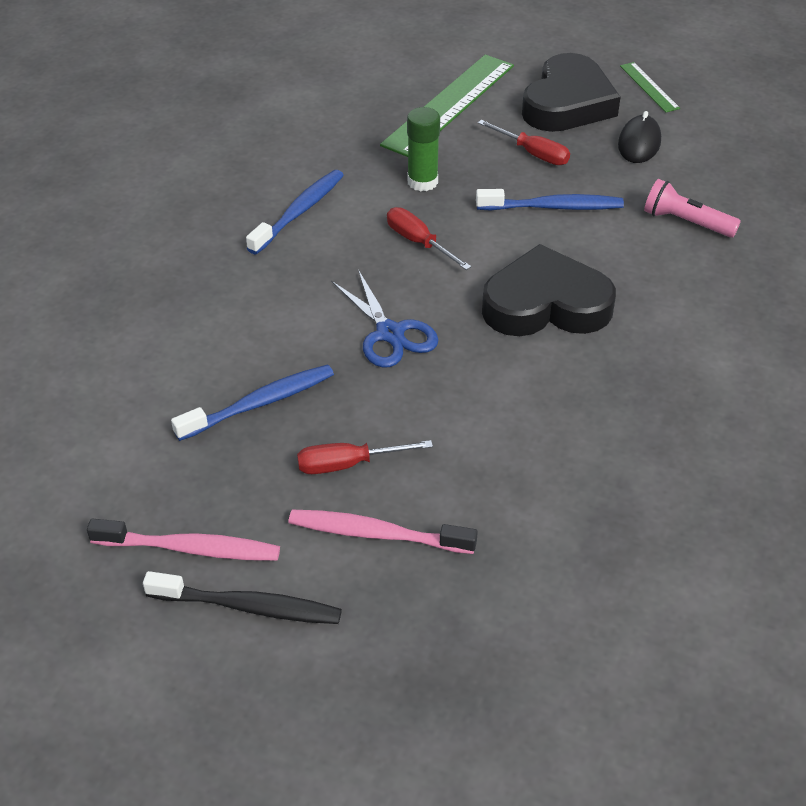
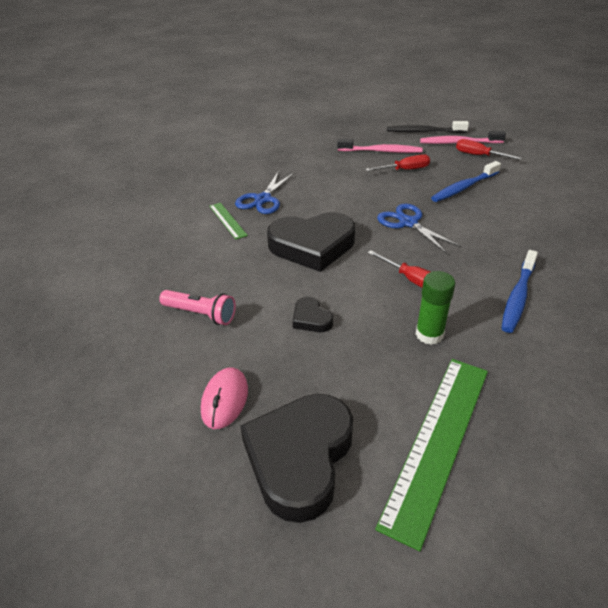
camera: 175 degrees right, 5 degrees down
blue toothbrush [476,189,624,210] -> black heart [293,297,333,332]
red screwdriver [478,120,570,165] -> red screwdriver moved to [456,139,522,160]
black mouse [618,111,661,163] -> pink mouse [201,367,248,429]
green ruler [620,62,680,112] -> green ruler moved to [209,203,248,239]
none -> blue scissors [235,171,294,214]

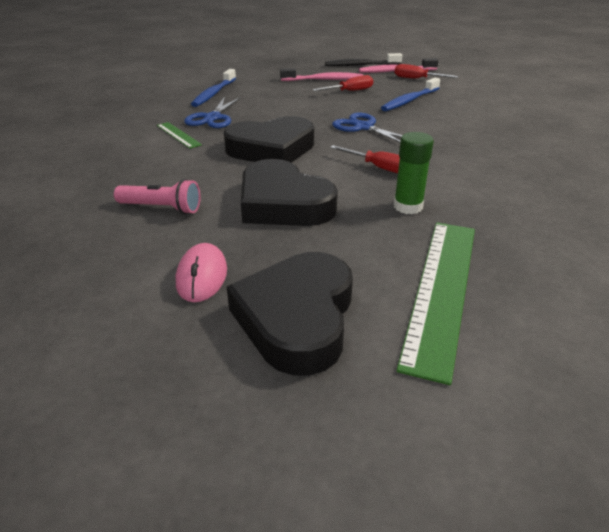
camera: 10 degrees left, 5 degrees down
black heart [293,297,333,332] -> black heart [241,159,338,226], size x2.21
blue toothbrush [501,250,538,333] -> blue toothbrush moved to [191,69,236,107]

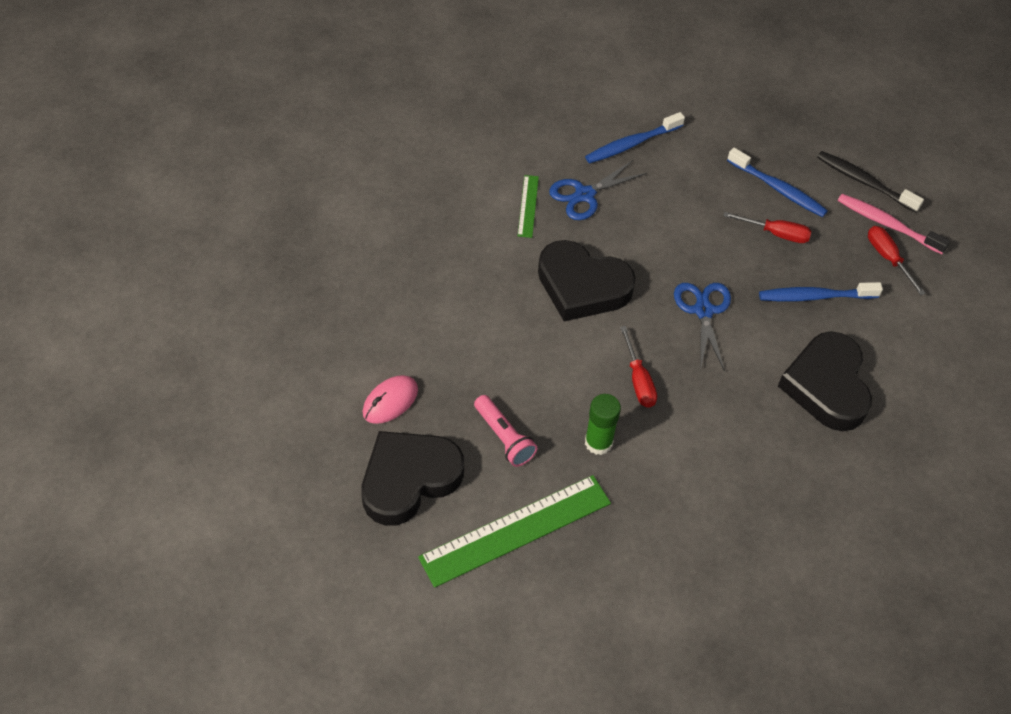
camera: 40 degrees right, 20 degrees up
pink flashlight [114,179,201,214] -> pink flashlight moved to [474,395,537,467]
black heart [241,159,338,226] -> black heart moved to [778,331,872,431]
pink toothbrush [280,68,363,81] -> blue toothbrush [727,148,828,217]

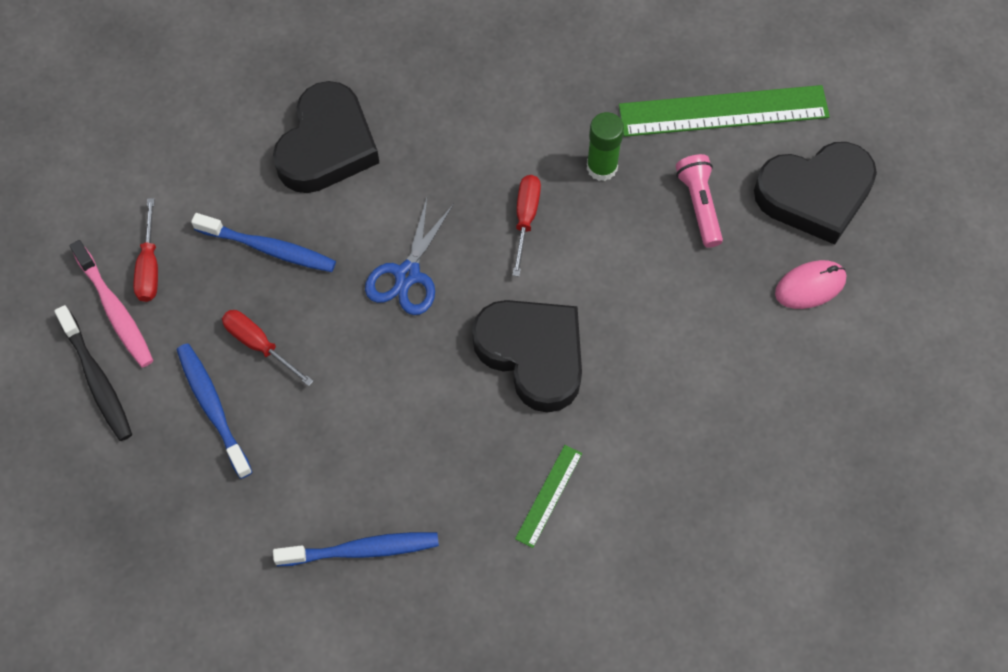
camera: 155 degrees left, 10 degrees up
blue scissors [549,160,647,220] -> none

